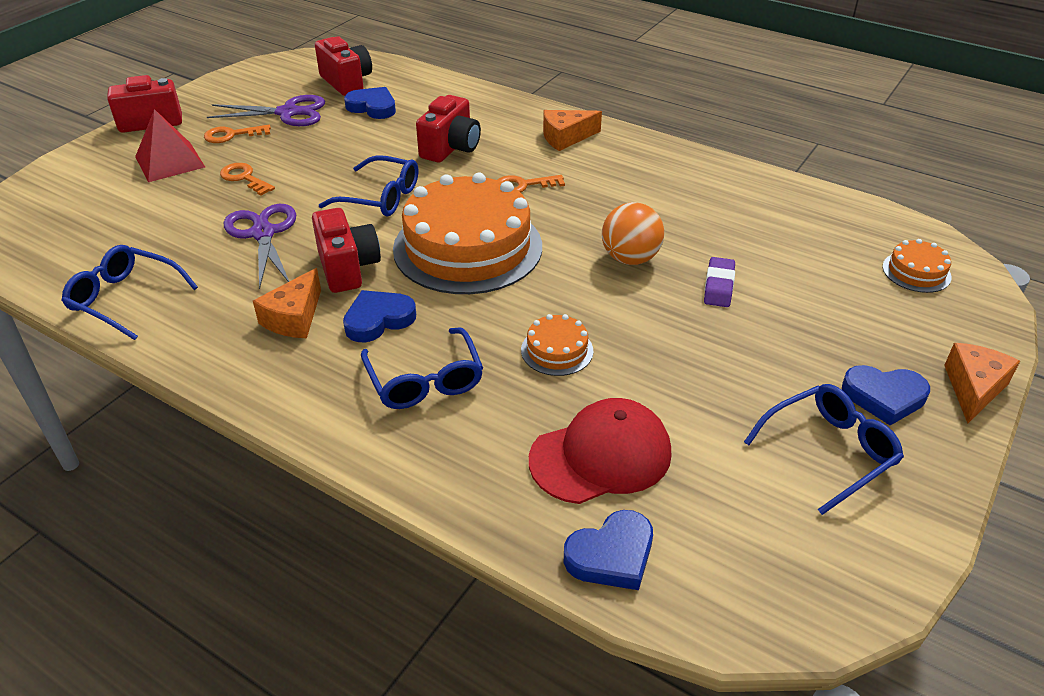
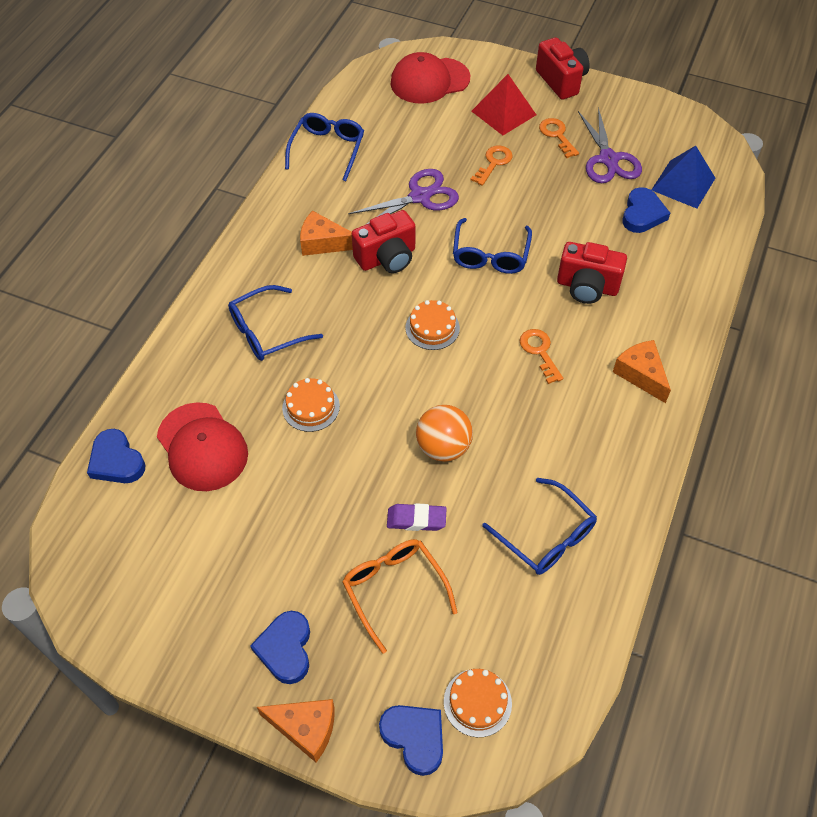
camera: 80 degrees right, 15 degrees up
red camera [315,36,372,96] -> blue pyramid [652,146,715,208]
blue heart [343,290,416,342] -> blue heart moved to [379,705,443,776]
orange cake [393,173,542,294] -> orange cake [405,300,460,350], size x0.43
blue glasses [744,384,904,515] -> blue glasses moved to [482,478,597,575]
none -> orange glasses [342,539,458,654]
none -> red cap [390,52,470,104]

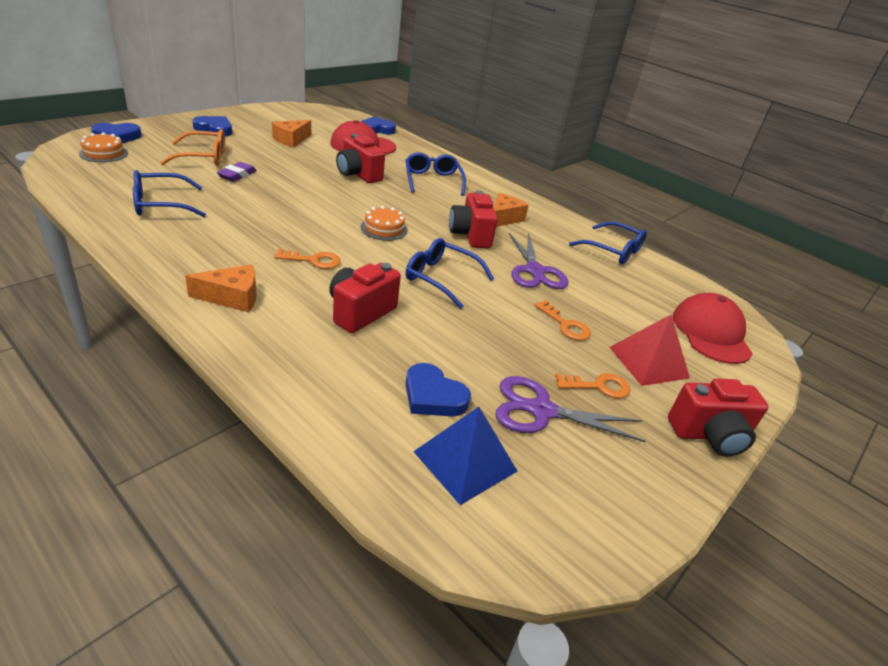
camera: 105 degrees right, 20 degrees down
orange cheese [257,699,335,763] -> orange cheese moved to [272,120,311,147]
orange cake [282,378,340,432] -> red camera [336,134,385,183]
orange ball [416,405,473,462] -> none

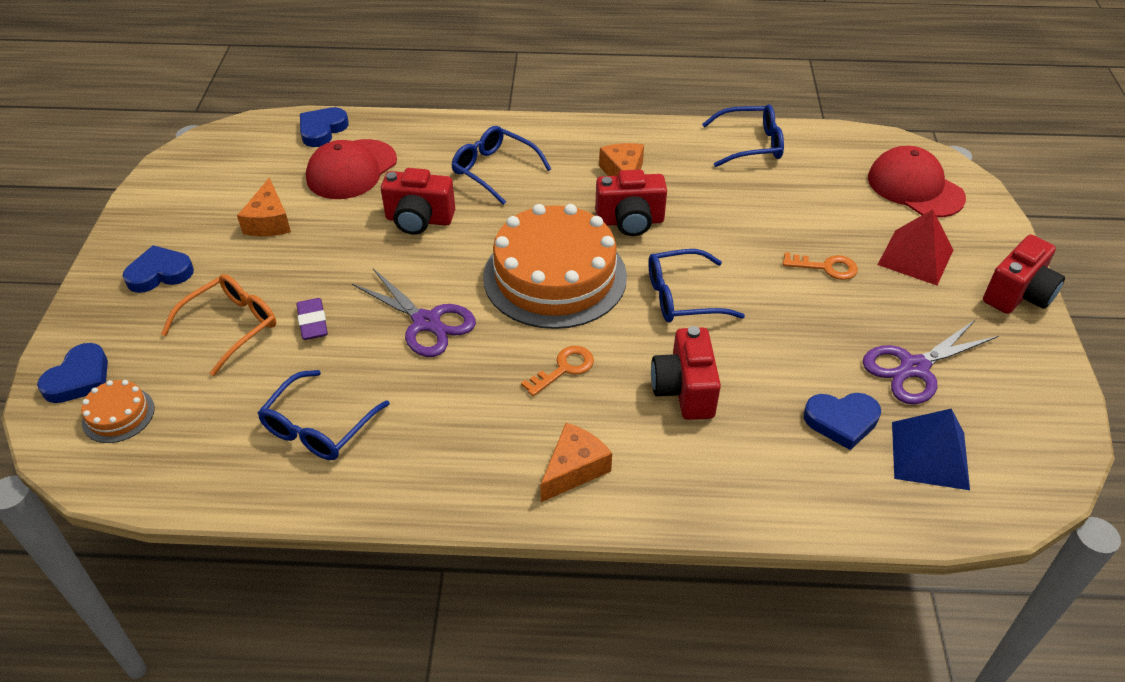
camera: 35 degrees left, 10 degrees up
orange cake [361,206,408,241] -> orange cake [483,204,627,329], size x2.35
red camera [449,190,498,248] -> red camera turned 45 degrees counterclockwise [595,170,667,236]
purple scissors [509,233,568,289] -> purple scissors moved to [352,269,476,357]
orange key [555,373,630,398] -> none

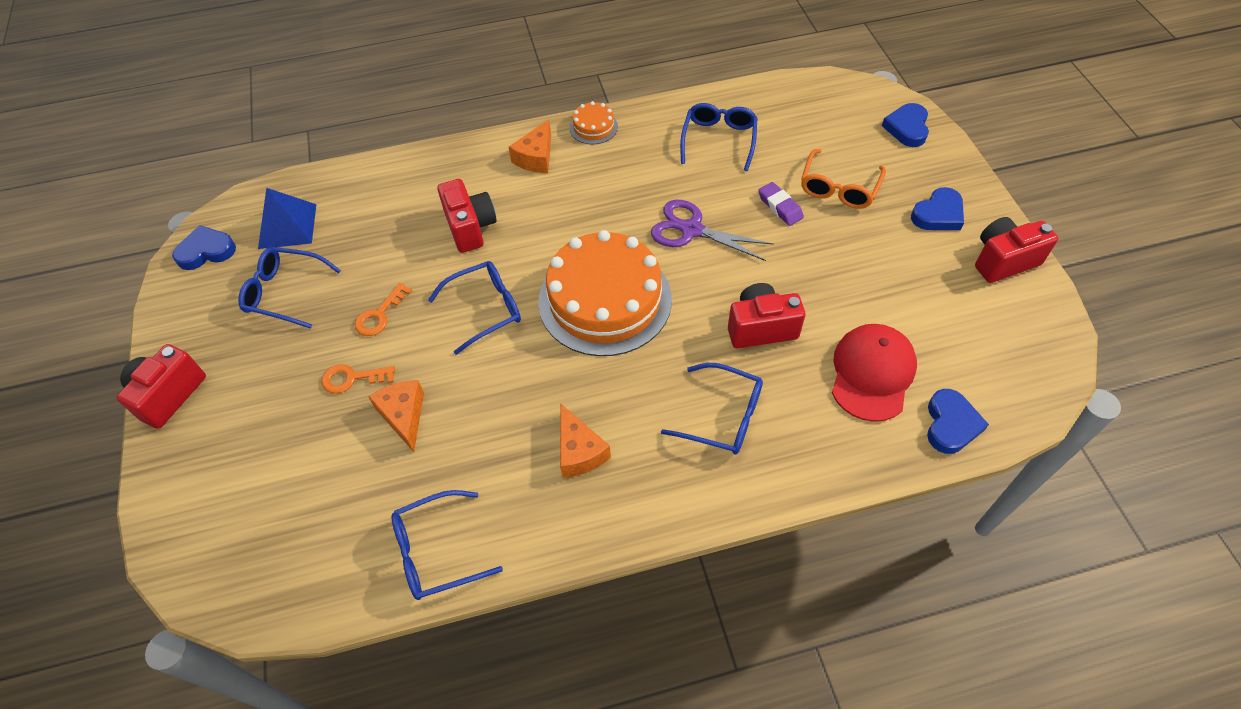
camera: 165 degrees right, 10 degrees up
orange cake [81,380,155,443] -> orange cake moved to [569,101,618,144]
orange cheese [237,178,291,236] -> orange cheese moved to [368,380,424,452]
orange key [521,346,594,396] -> orange key moved to [355,283,412,336]
red camera [595,170,667,236] -> red camera moved to [975,217,1058,283]
blue heart [804,393,881,450] -> blue heart moved to [172,225,236,270]
purple scissors [863,319,998,405] -> blue glasses [238,247,341,329]
red cap [868,146,966,218] -> none
red pyramid [878,209,953,285] -> none

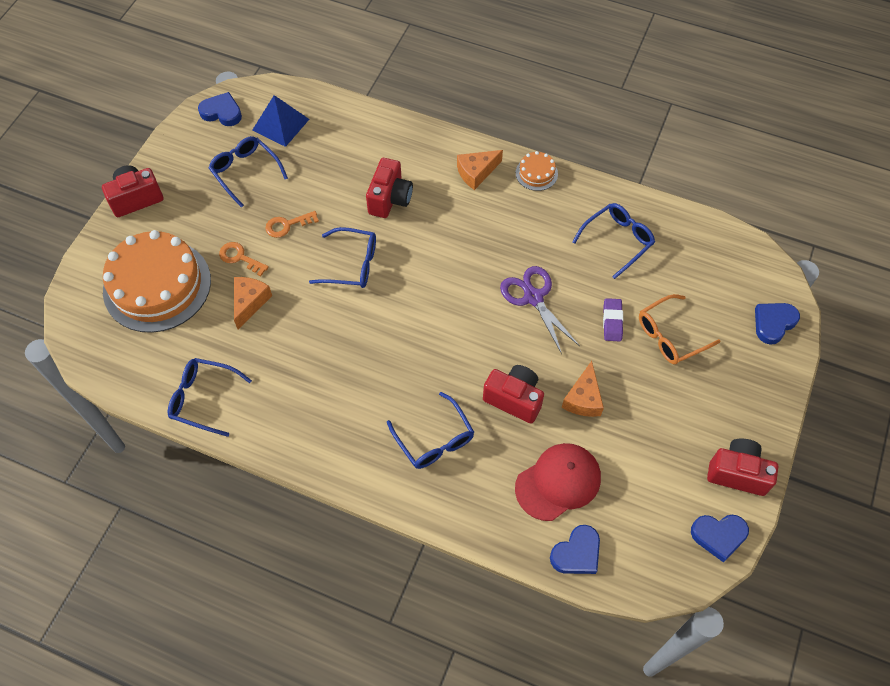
camera: 35 degrees right, 5 degrees up
orange cake [538,230,672,356] -> orange cake moved to [103,230,211,333]
orange cheese [560,404,611,478] -> orange cheese moved to [562,361,604,417]
blue heart [911,187,964,230] -> blue heart moved to [691,515,749,562]

